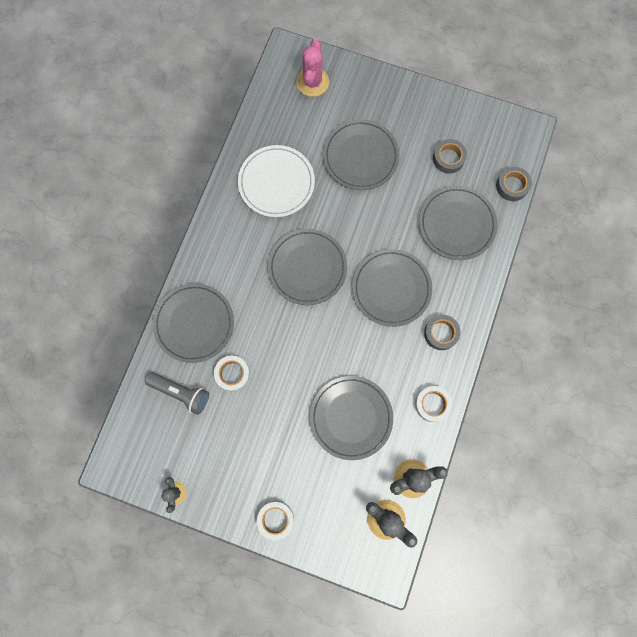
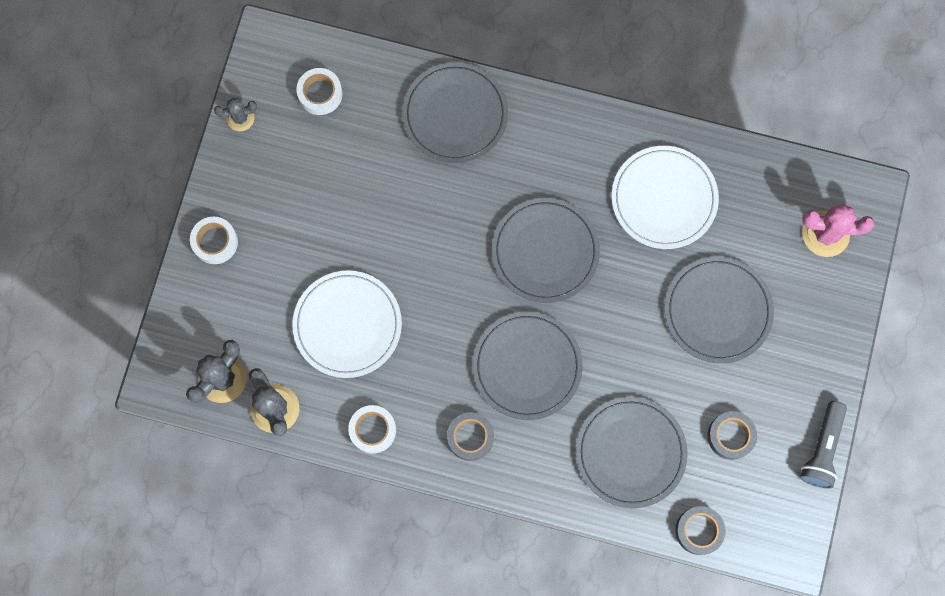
camera: 85 degrees right, 0 degrees up
grey flashlight [145,372,209,415] -> grey flashlight moved to [800,401,847,489]
white tape [214,356,250,391] -> white tape moved to [296,68,342,115]
grey plate [310,376,393,460] -> white plate [292,270,402,378]

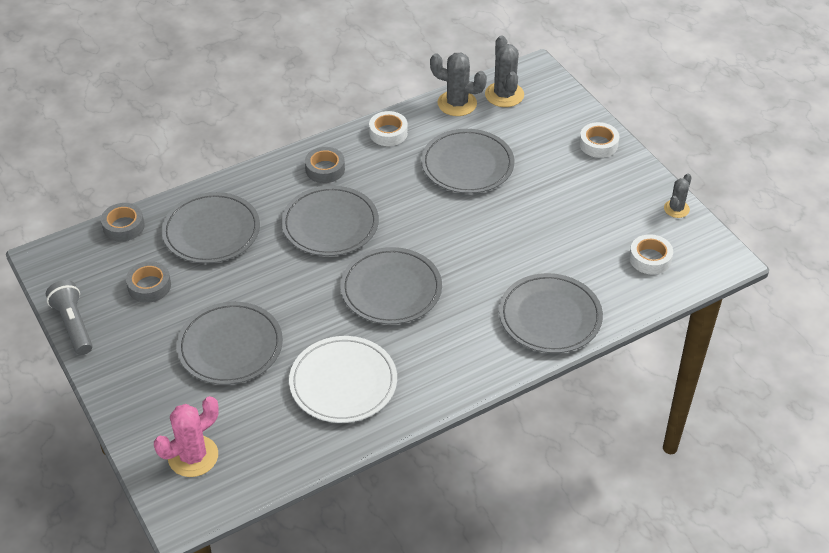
camera: 135 degrees right, 30 degrees down
white plate [292,270,402,378] -> grey plate [421,129,515,194]

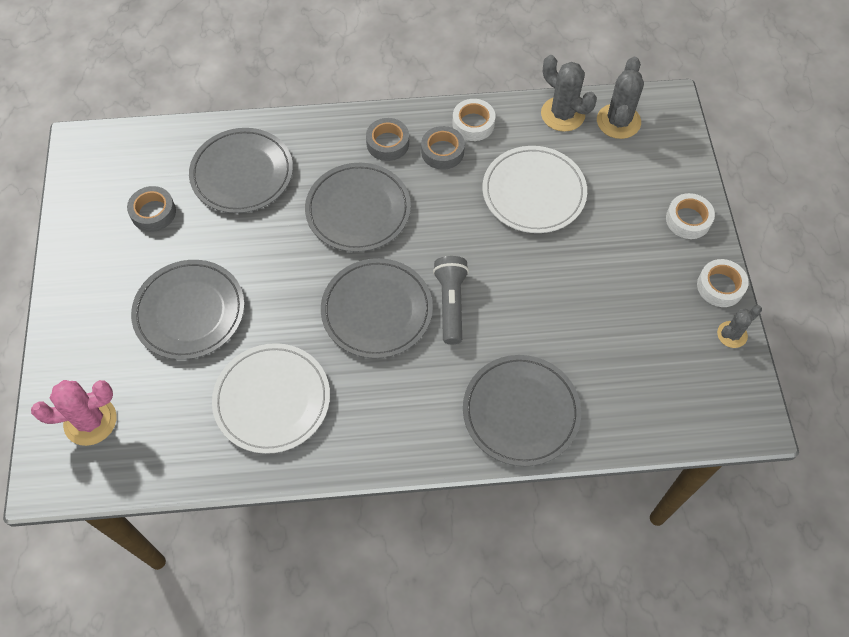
camera: 25 degrees right, 15 degrees up
grey flashlight [46,280,93,355] -> grey flashlight moved to [433,256,469,344]
grey tape [101,203,145,242] -> grey tape moved to [421,126,465,170]
grey plate [421,129,515,194] -> white plate [482,146,587,233]
white tape [629,234,673,275] -> white tape moved to [697,259,749,307]

